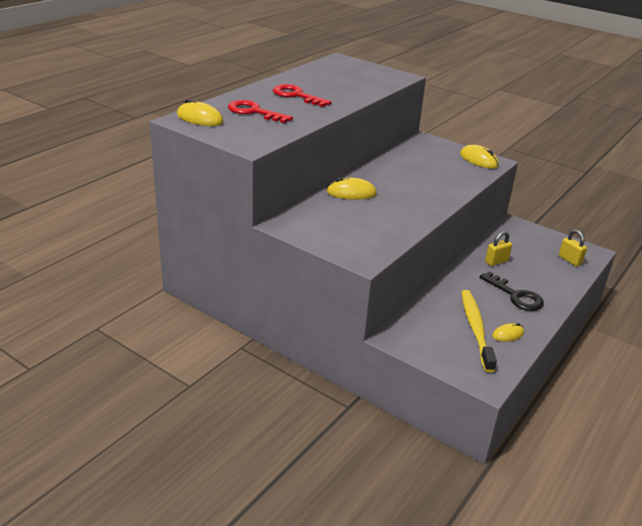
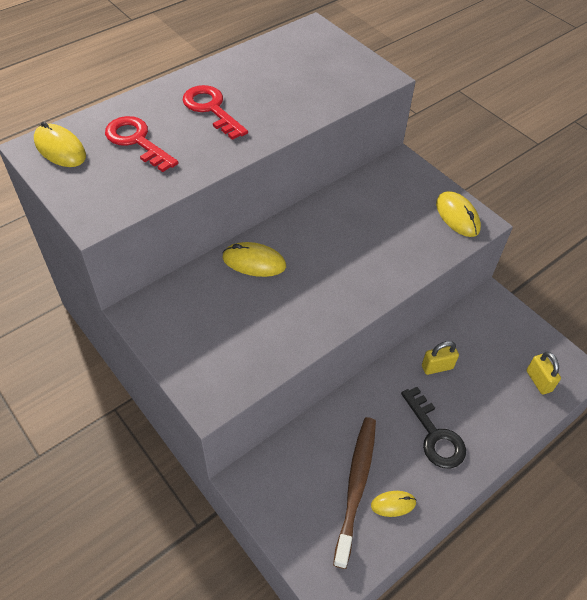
camera: 15 degrees right, 20 degrees up
yellow toothbrush [462,290,497,373] -> brown toothbrush [333,417,376,569]

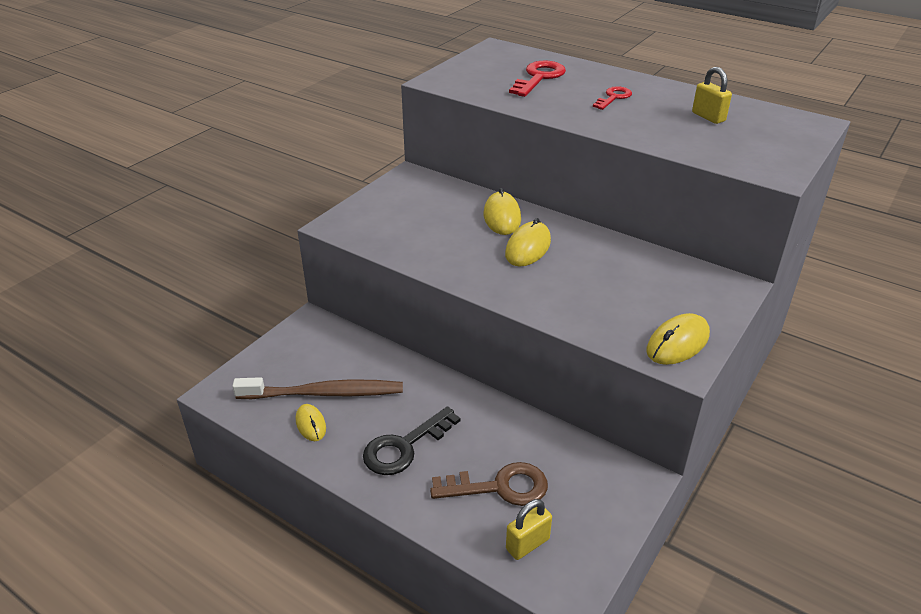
camera: 75 degrees right, 15 degrees down
yellow mouse [34,122,86,167] -> yellow mouse moved to [505,218,551,266]
red key [183,85,248,140] -> red key [593,86,632,110], size x0.62
yellow padlock [422,341,459,375] -> yellow padlock moved to [692,67,732,124]
none -> brown key [430,462,548,506]

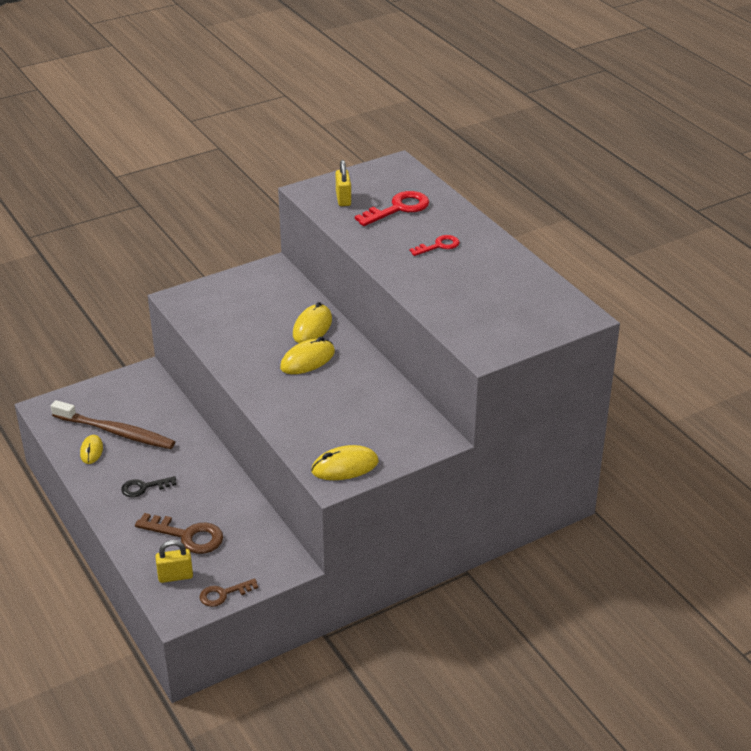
camera: 25 degrees right, 0 degrees up
black key [363,406,460,475] -> black key [121,476,176,497], size x0.62
yellow padlock [692,67,732,124] -> yellow padlock moved to [336,160,351,206]
none -> brown key [199,578,258,607]

